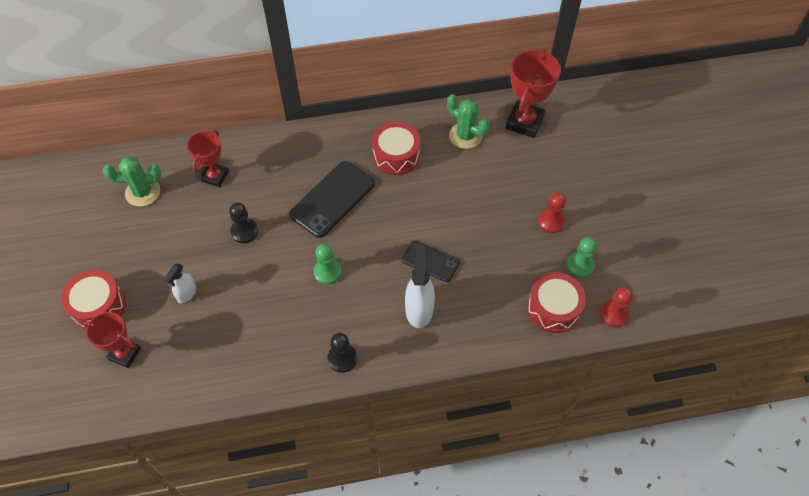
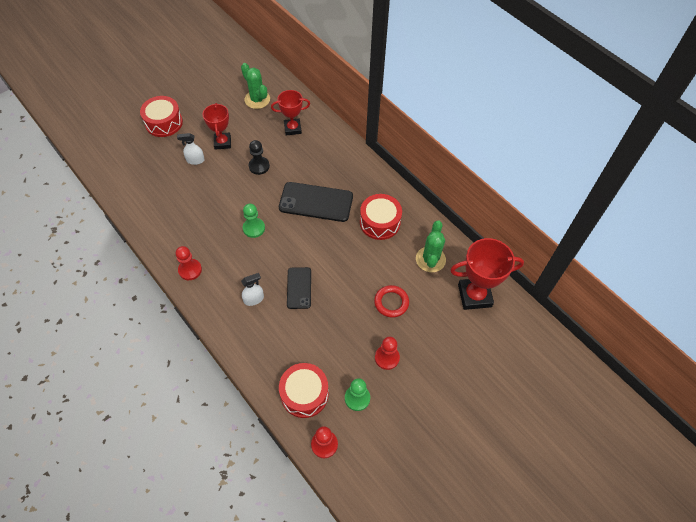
camera: 60 degrees right, 0 degrees up
red trophy [83,312,141,368] -> red trophy moved to [203,103,231,150]
black pawn [327,333,357,373] -> red pawn [176,246,202,280]
white spray bottle [405,245,435,328] -> white spray bottle [241,273,264,306], size x0.59
none -> red ring [374,285,409,318]

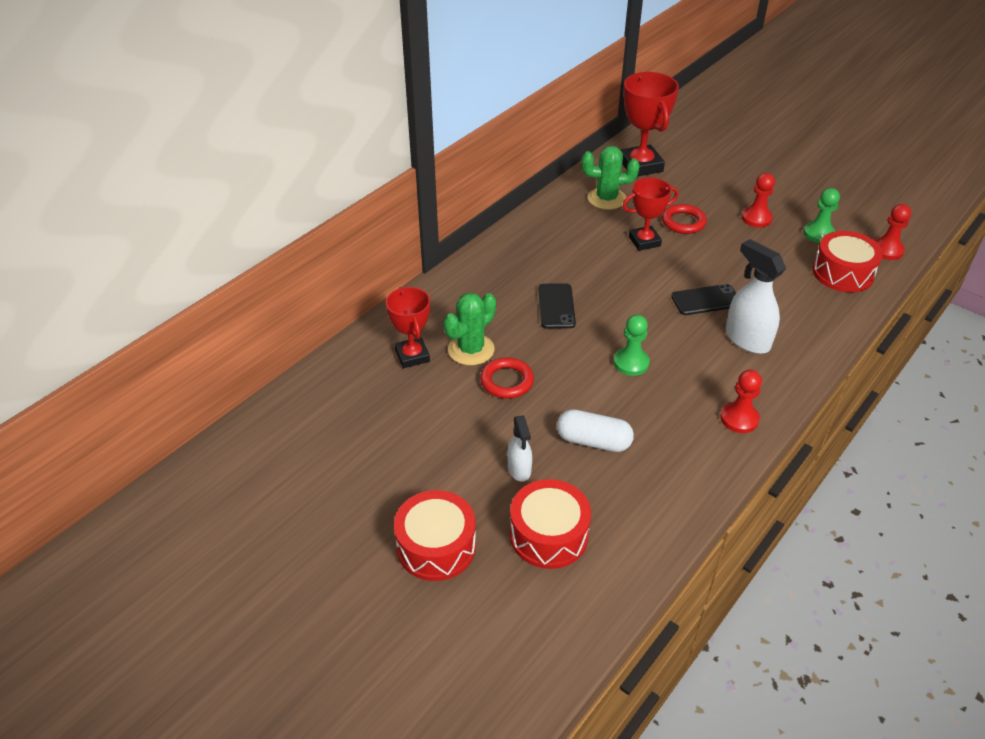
camera: 100 degrees left, 15 degrees down
red trophy [203,103,231,150] -> red trophy moved to [622,178,678,251]
green cactus [241,63,270,109] -> green cactus moved to [444,292,496,366]
white spray bottle [241,273,264,306] -> white spray bottle [726,239,786,354], size x1.71
black pawn [249,140,270,175] -> red ring [480,358,534,398]
black phone [279,182,353,222] -> black phone [538,283,576,329], size x0.60
red drum [360,194,402,240] -> red drum moved to [510,479,591,569]
none -> white capsule [557,409,634,452]

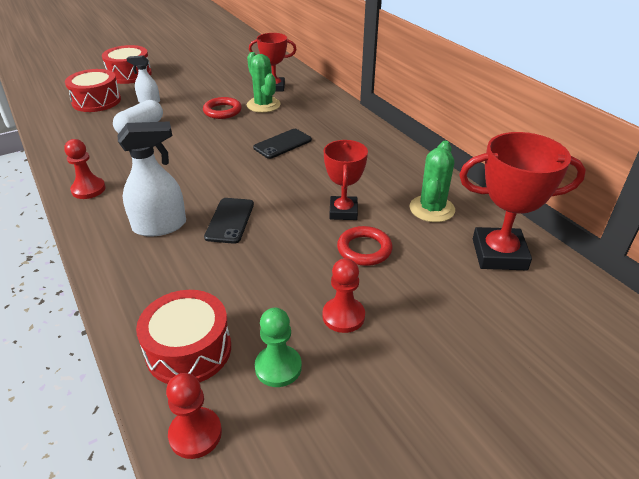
camera: 110 degrees right, 5 degrees down
black phone [538,283,576,329] -> black phone turned 60 degrees counterclockwise [253,129,312,159]
green pawn [613,314,650,376] -> none

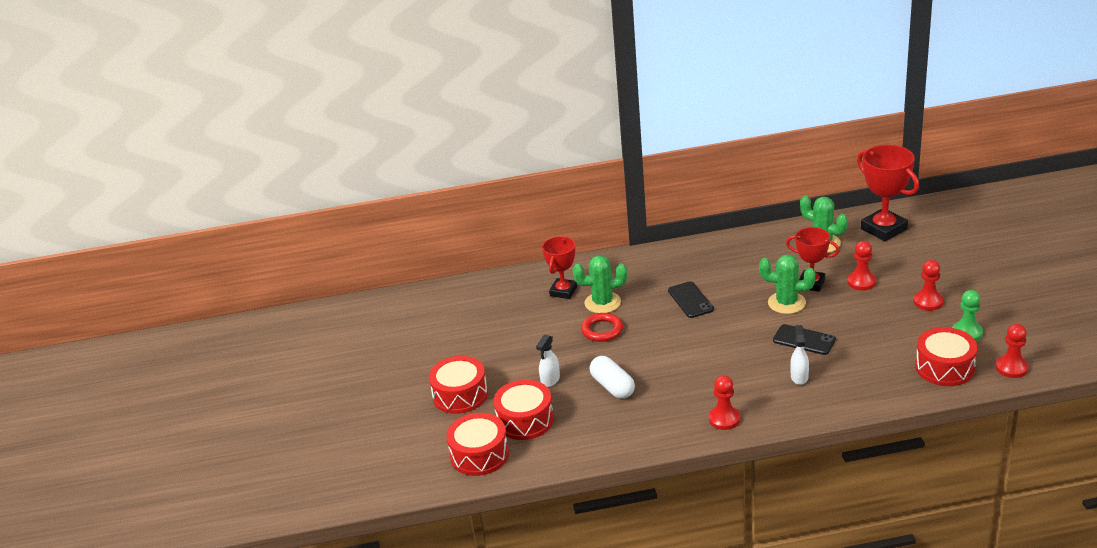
camera: 65 degrees left, 5 degrees down
white spray bottle [118,121,186,237] -> white spray bottle [790,325,809,385], size x0.59
red ring [337,226,393,266] -> red pawn [847,241,876,290]
red trophy [459,132,586,270] -> red trophy turned 60 degrees counterclockwise [857,145,919,241]
none -> red drum [446,413,509,476]
none -> green cactus [759,254,816,314]

